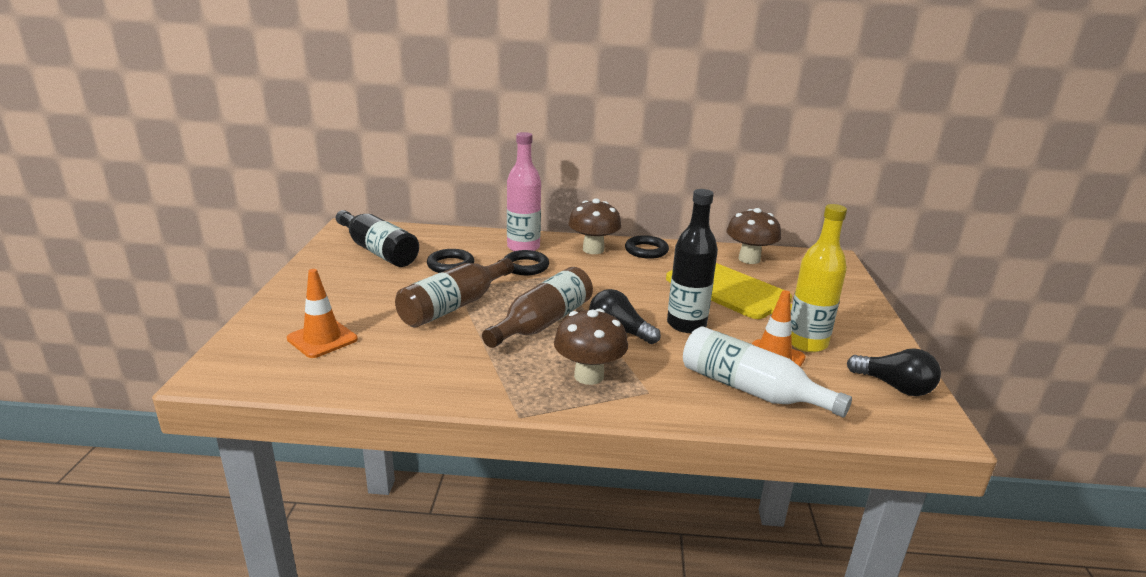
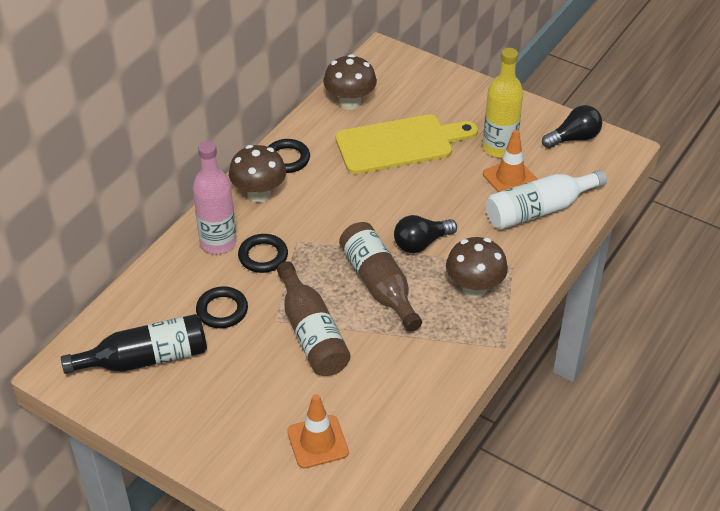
camera: 60 degrees left, 20 degrees up
black bottle [667,189,718,333] -> none

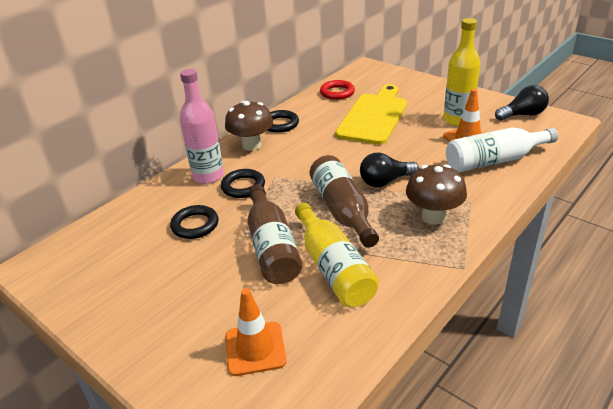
camera: 10 degrees right, 10 degrees down
black bottle [61,314,207,374] -> none
brown mushroom [323,54,377,110] -> red ring [320,80,355,100]
yellow cutting board [336,114,478,174] -> yellow cutting board turned 60 degrees counterclockwise [335,84,407,145]
none -> yellow bottle [295,203,379,307]

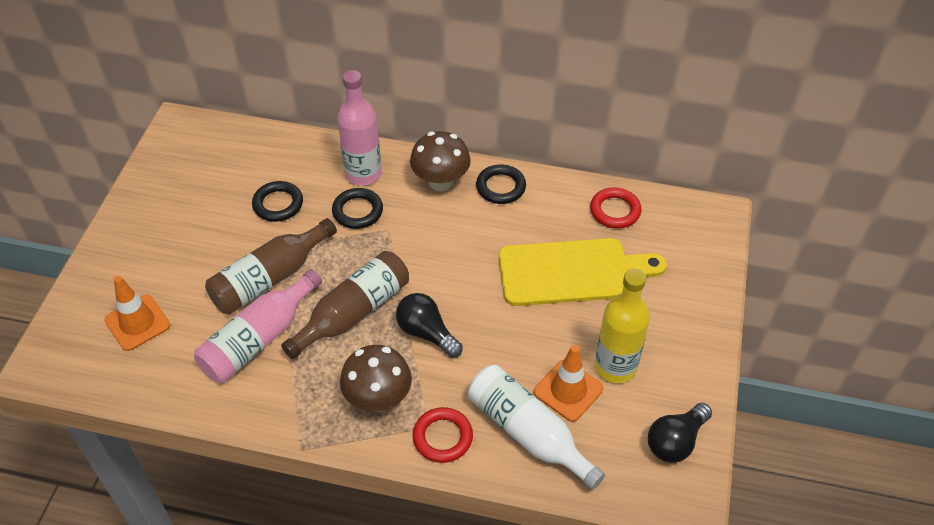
camera: 60 degrees right, 15 degrees up
yellow bottle [295,203,379,307] -> pink bottle [194,269,322,383]
black light bulb [495,85,549,120] -> black light bulb turned 90 degrees clockwise [648,403,712,463]
none -> red ring [413,407,473,463]

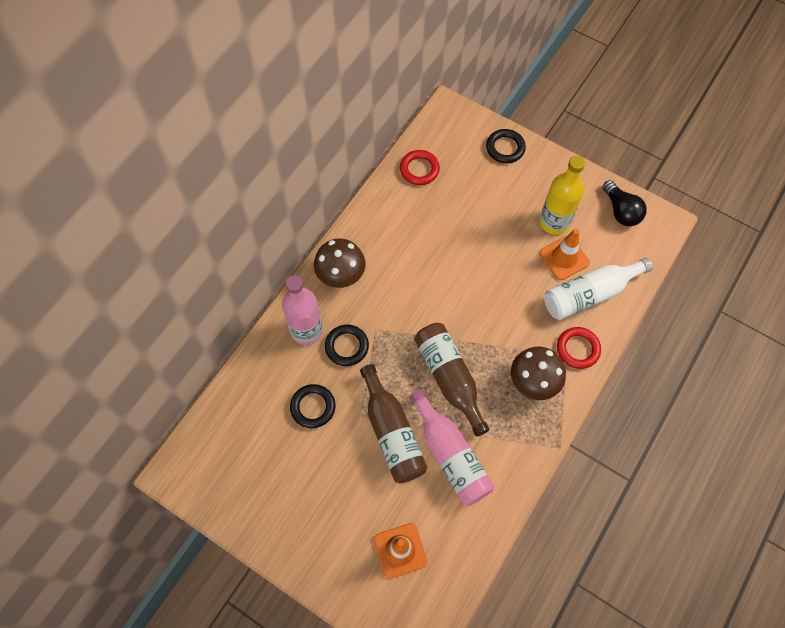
camera: 70 degrees left, 15 degrees up
black light bulb [396,293,463,358] -> none
black ring [476,164,526,204] -> black ring moved to [486,129,526,163]
yellow cutting board [499,238,667,306] -> none

